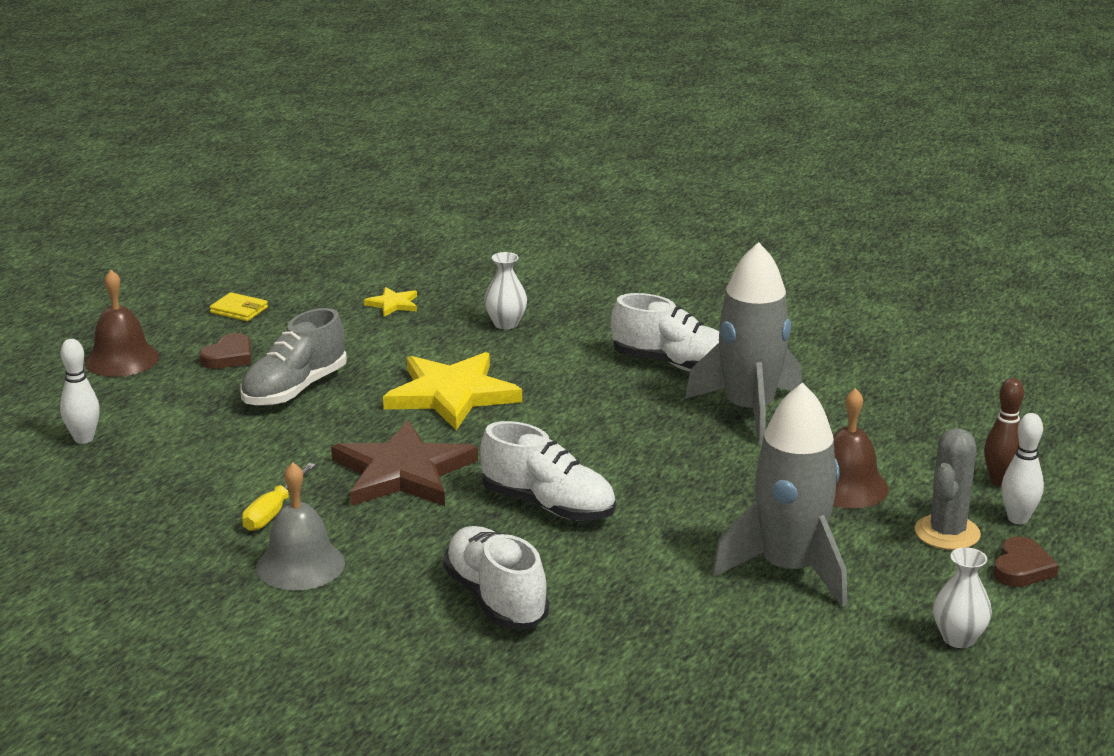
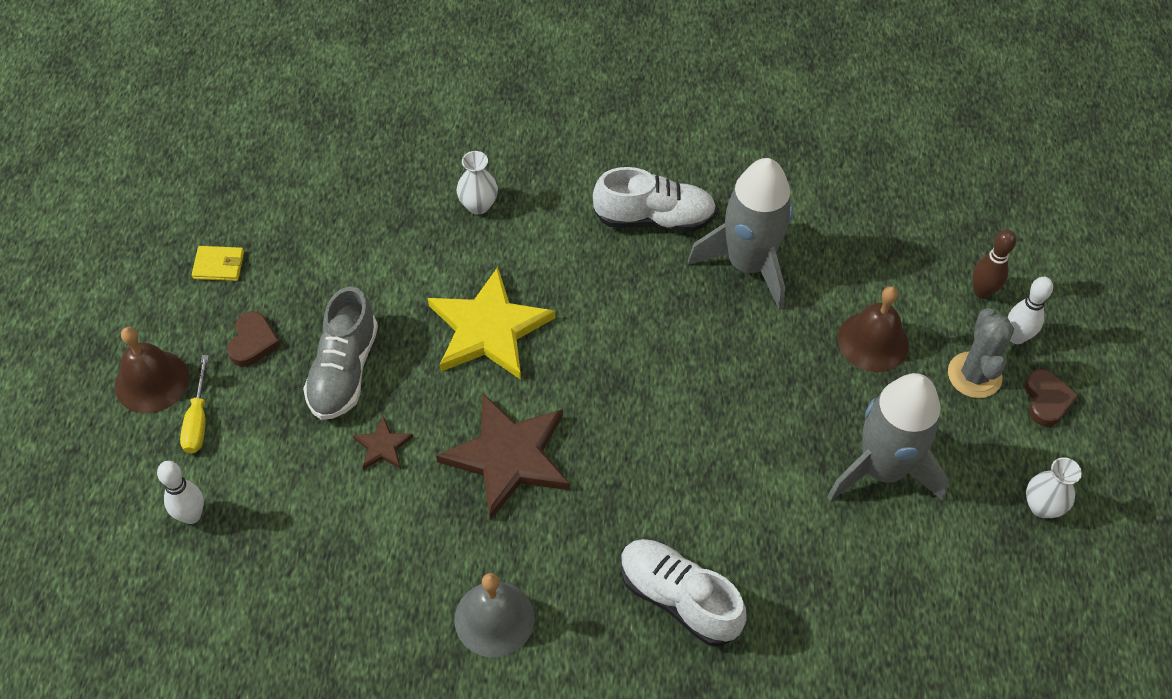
camera: 25 degrees left, 30 degrees up
yellow screwdriver [242,463,316,531] -> yellow screwdriver moved to [180,355,209,454]
yellow star [364,287,417,317] -> none
white shoe [480,421,616,521] -> none
none -> brown star [353,416,413,470]

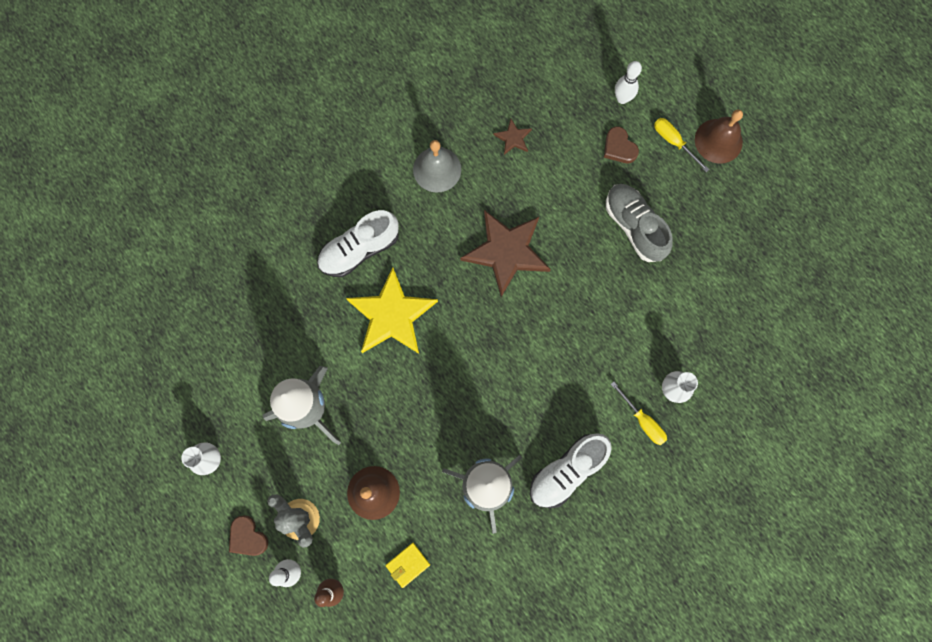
camera: 140 degrees right, 20 degrees up
yellow wallet [192,246,244,281] -> yellow wallet moved to [385,543,430,588]
brown heart [227,311,281,366] -> brown heart moved to [604,126,639,163]
brown star [353,416,413,470] -> brown star moved to [493,119,532,155]
yellow star [428,267,555,380] -> yellow star moved to [346,267,438,354]
white shoe [621,539,747,646] -> white shoe turned 150 degrees clockwise [317,210,399,277]
none -> yellow screwdriver [611,382,667,445]

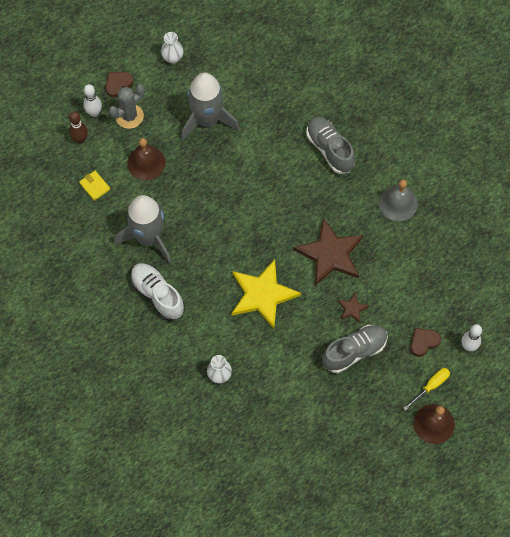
camera: 90 degrees right, 10 degrees down
white shoe [317,210,399,277] -> grey shoe [306,117,355,174]
yellow star [346,267,438,354] -> yellow star moved to [232,259,301,329]
brown star [493,119,532,155] -> brown star moved to [338,292,369,323]
yellow screwdriver [611,382,667,445] -> none

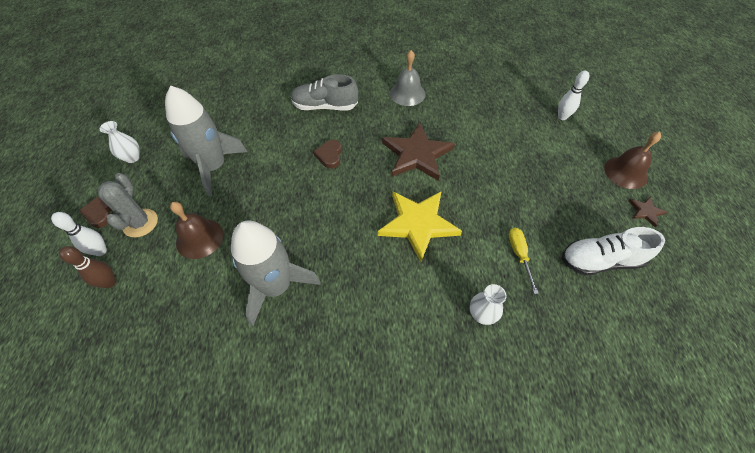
camera: 55 degrees left, 10 degrees down
yellow wallet [79,171,110,201] -> none
white shoe [130,263,185,321] -> white shoe moved to [562,227,665,275]
grey shoe [322,325,388,373] -> none
brown star [338,292,369,323] -> brown star moved to [629,196,668,228]
yellow screwdriver [403,368,450,411] -> yellow screwdriver moved to [509,228,539,294]
brown heart [410,328,441,357] -> brown heart moved to [313,140,342,169]

